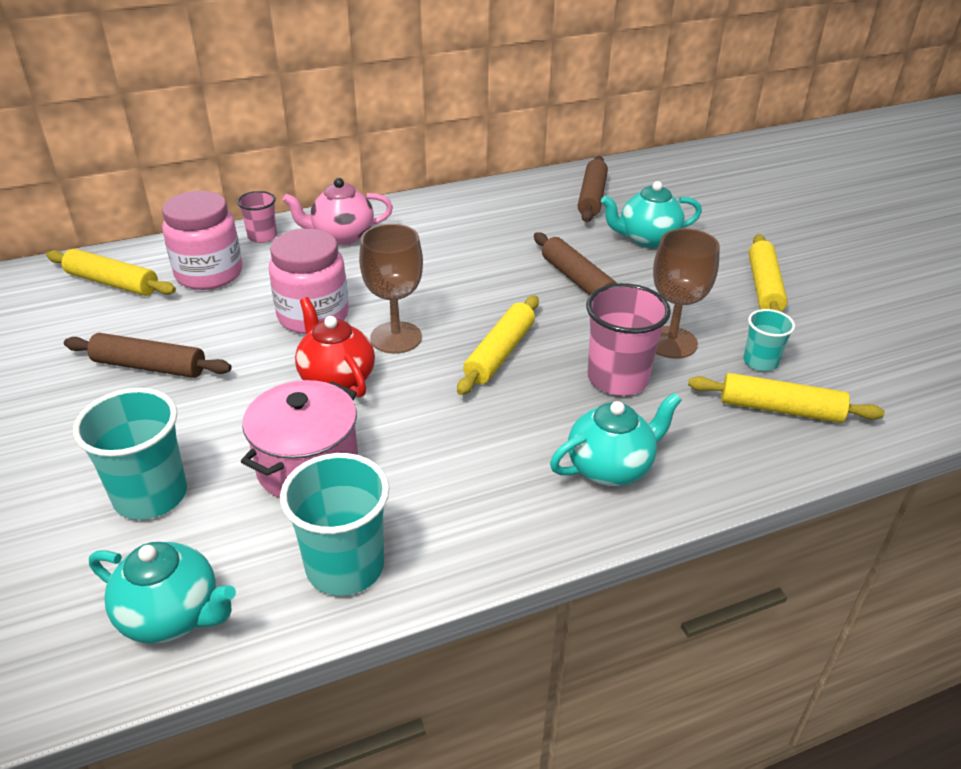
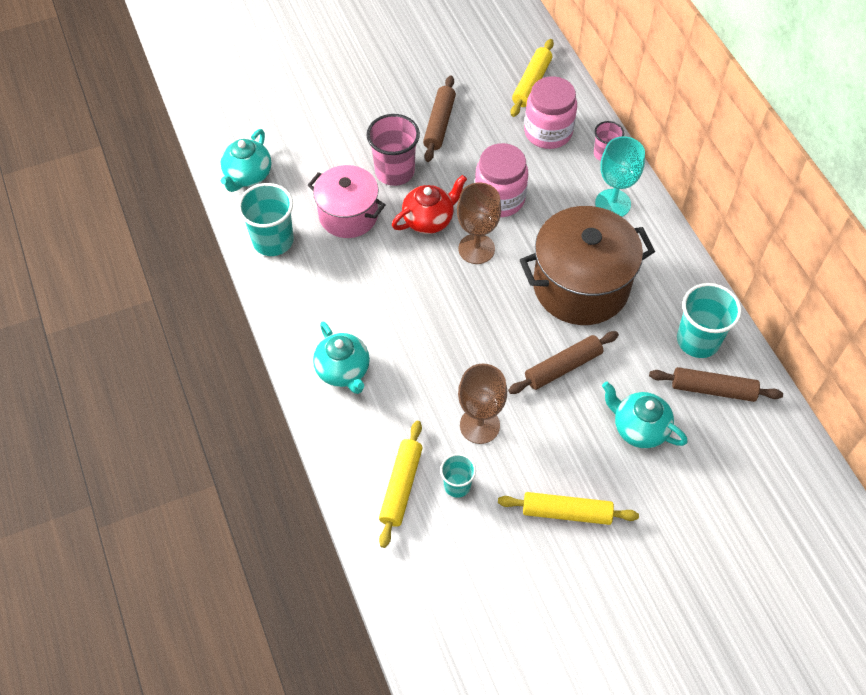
camera: 90 degrees right, 20 degrees up
turquoise cup [73,388,187,520] -> turquoise cup moved to [677,283,742,358]
pink teapot [283,178,393,245] -> turquoise goblet [595,136,645,217]
yellow rolling pin [457,296,539,395] -> none
pink cup [586,283,671,396] -> pink cup moved to [367,114,420,186]
turquoise teapot [601,181,702,248] -> turquoise teapot turned 45 degrees counterclockwise [602,382,688,448]
none -> brown pot [520,206,655,325]

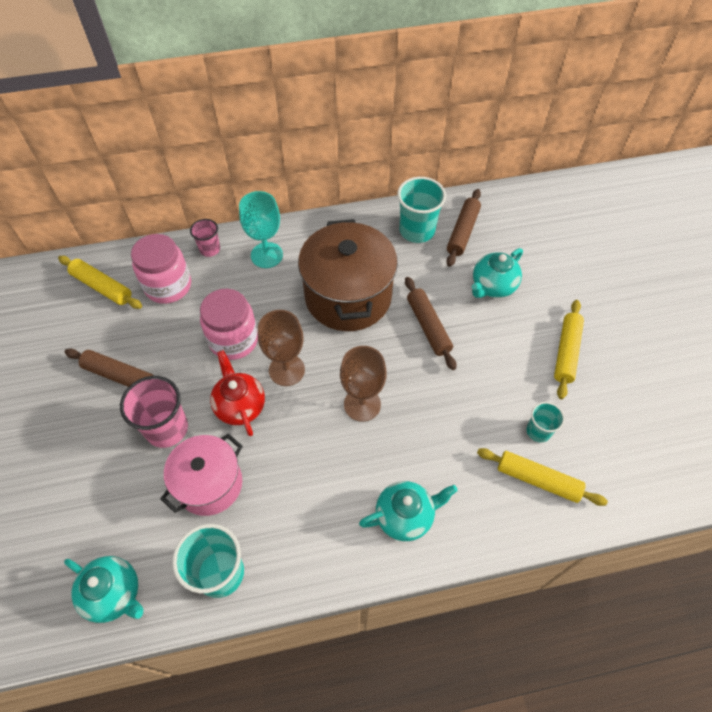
camera: 80 degrees left, 0 degrees up
brown goblet [458,364,507,444] -> brown goblet moved to [340,346,387,422]

